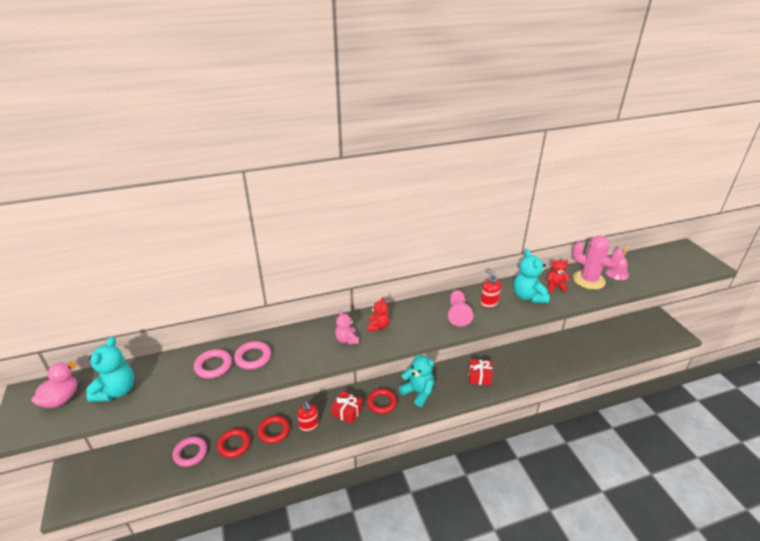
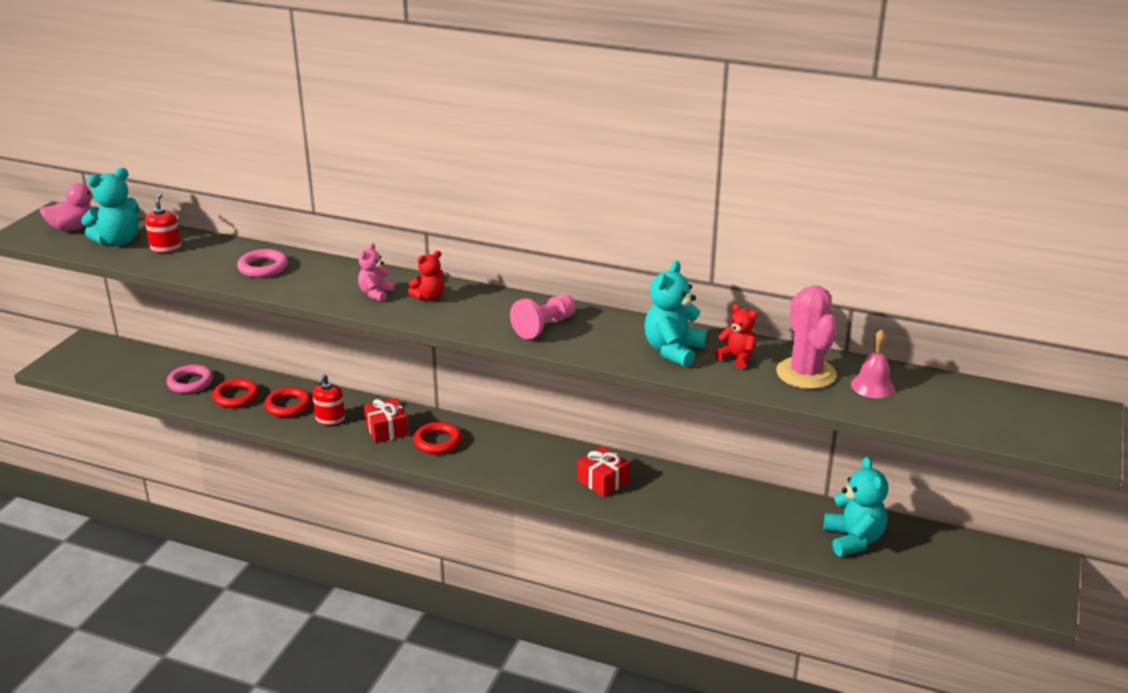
camera: 40 degrees right, 5 degrees down
pink ring [194,349,232,379] -> none
turquoise teddy bear [399,355,434,407] -> turquoise teddy bear moved to [824,457,888,556]
red soap dispenser [480,270,501,308] -> red soap dispenser moved to [145,193,181,253]

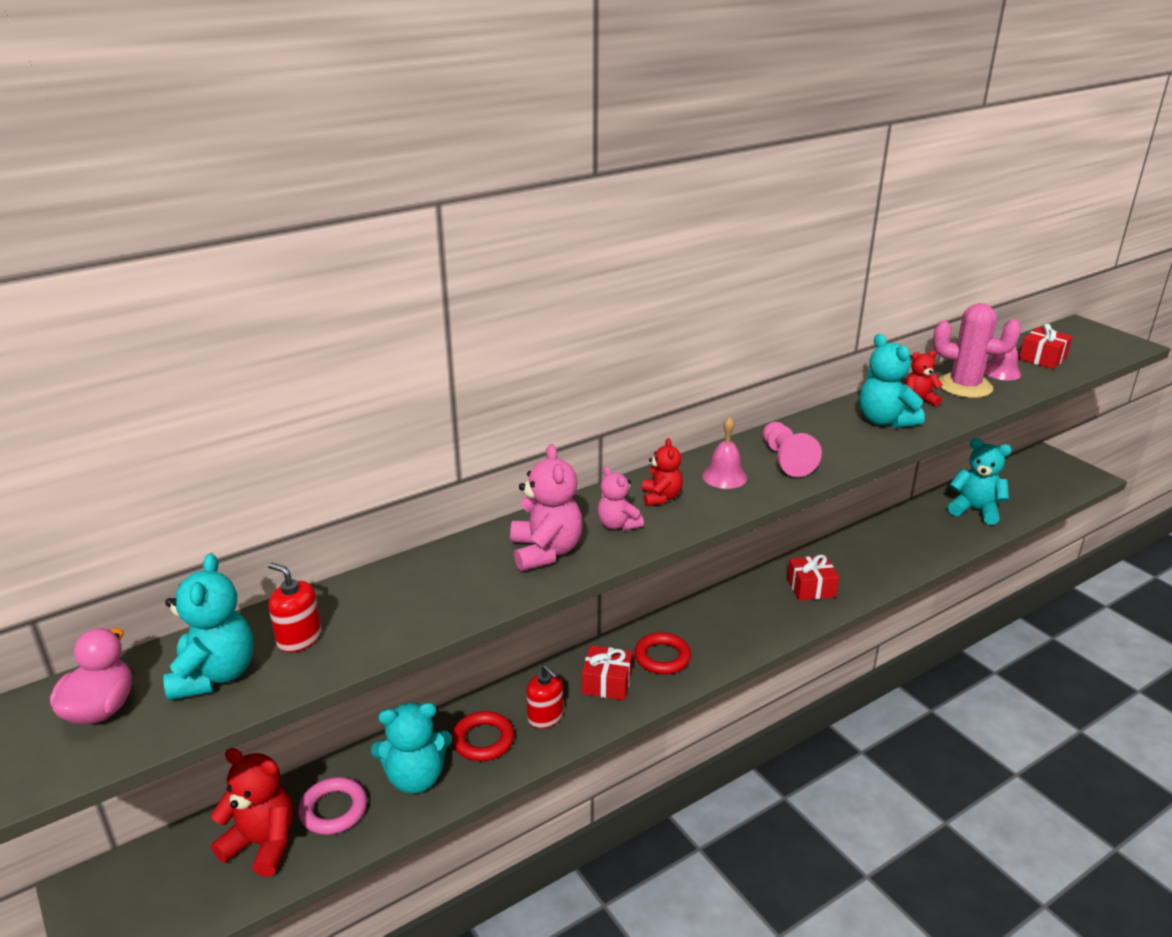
camera: 55 degrees left, 0 degrees up
red ring [212,379,259,408] -> turquoise teddy bear [371,703,452,794]
pink ring [237,249,288,278] -> none
none -> red teddy bear [211,748,294,877]
none -> pink teddy bear [510,444,583,571]
none -> pink bell [702,417,747,489]
none -> red gift [1019,324,1072,369]

